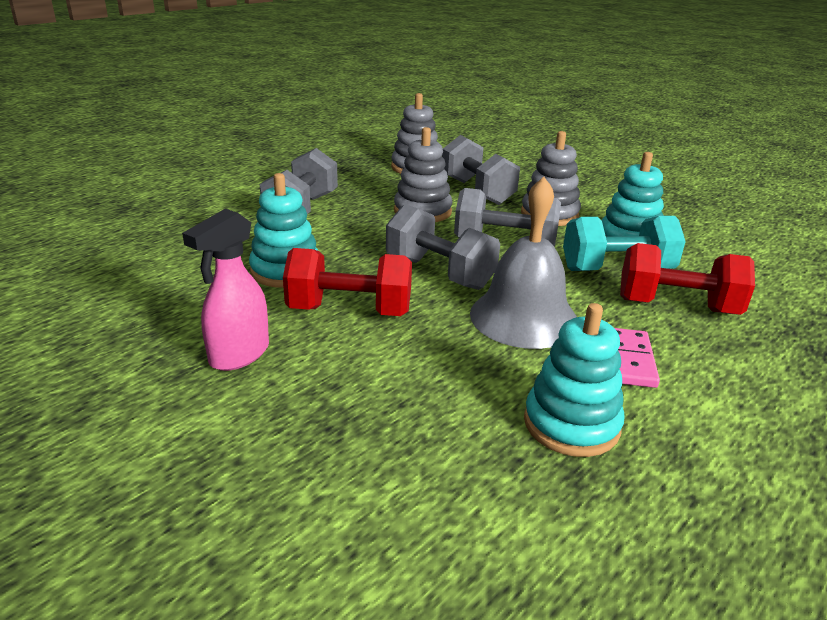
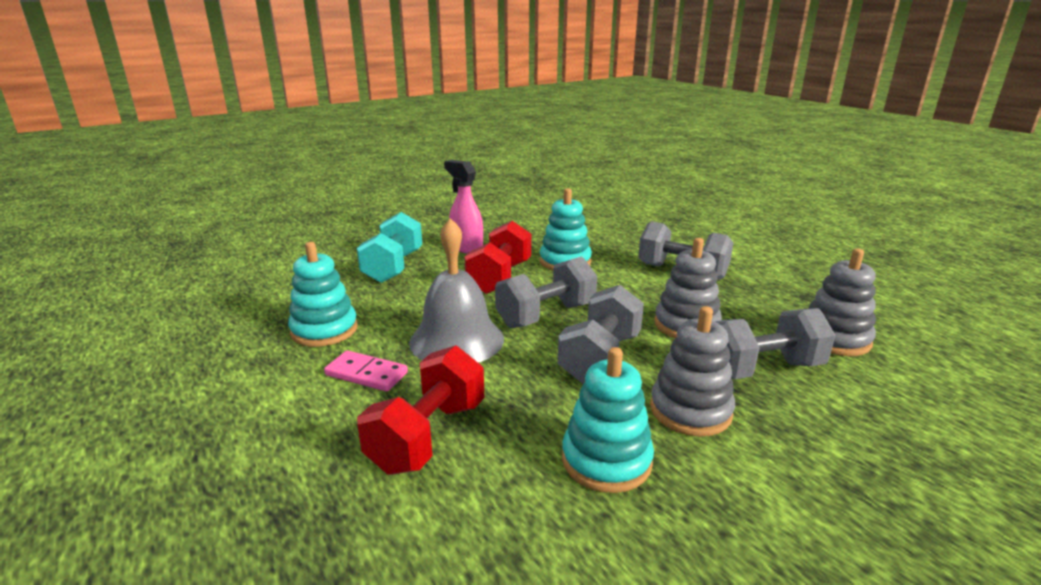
camera: 105 degrees right, 5 degrees down
turquoise dumbbell [563,216,686,271] -> turquoise dumbbell moved to [357,212,422,283]

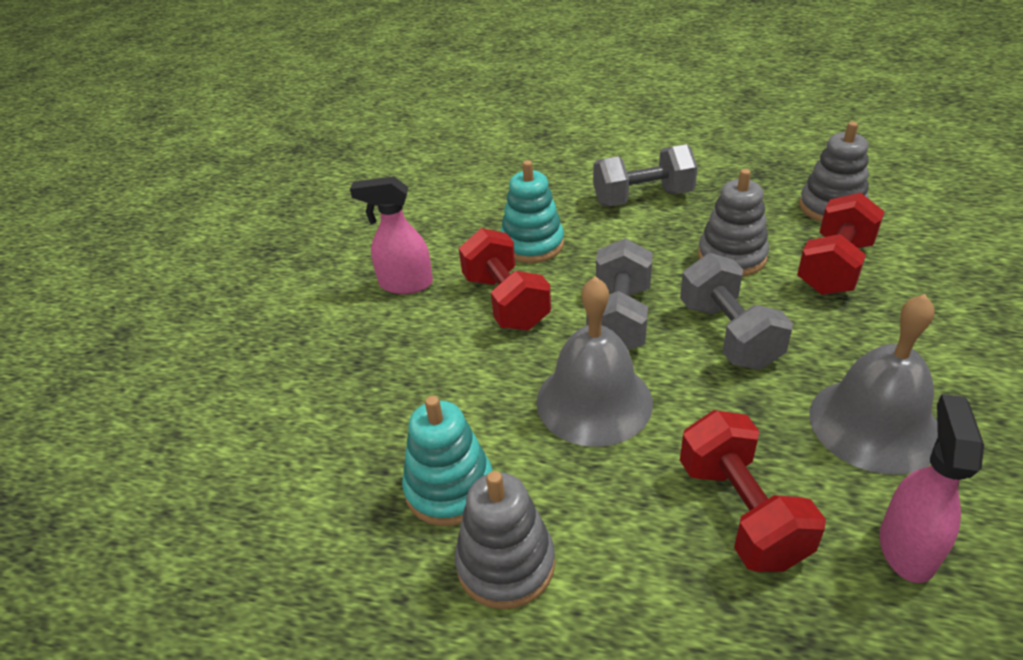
camera: 40 degrees left, 15 degrees up
pink domino [324,350,408,391] -> none
turquoise dumbbell [357,212,422,283] -> none
turquoise stacking toy [562,347,654,493] -> grey bell [809,294,938,475]
grey stacking toy [650,306,735,436] -> grey stacking toy moved to [455,471,555,609]
grey dumbbell [714,308,835,379] -> red dumbbell [797,192,884,295]
none -> pink spray bottle [880,394,984,583]

